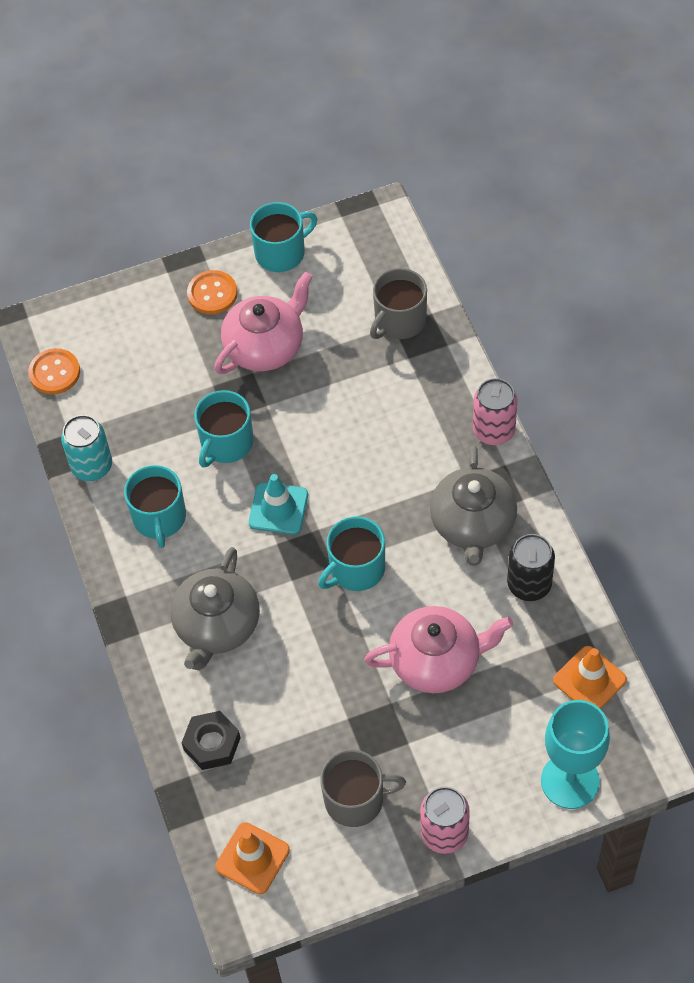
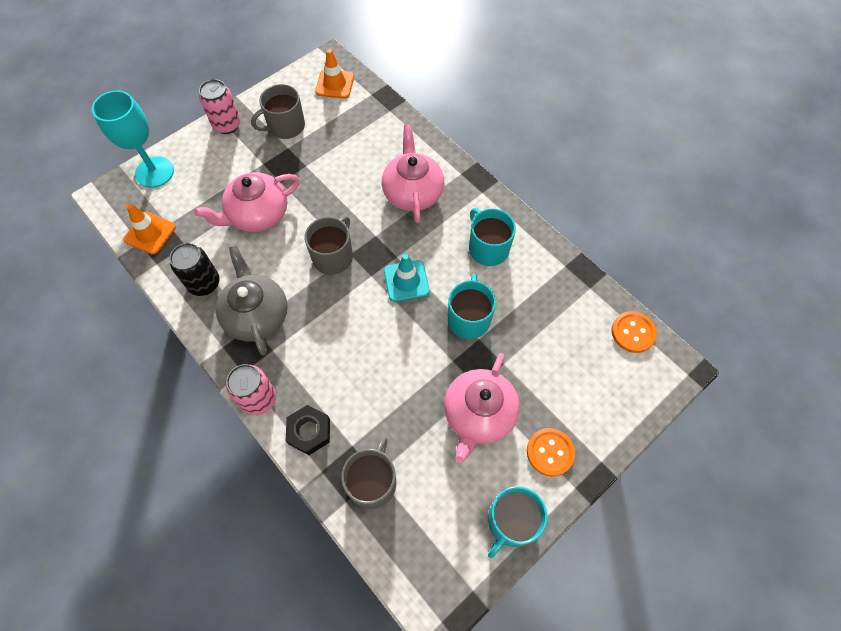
camera: 155 degrees right, 5 degrees up
turquoise can [61,415,112,481] -> none
grey teapot [171,547,260,670] -> pink teapot [382,124,444,223]
black nut [182,711,240,770] -> black nut moved to [286,405,330,455]
turquoise mug [318,517,385,591] -> grey mug [304,216,353,275]

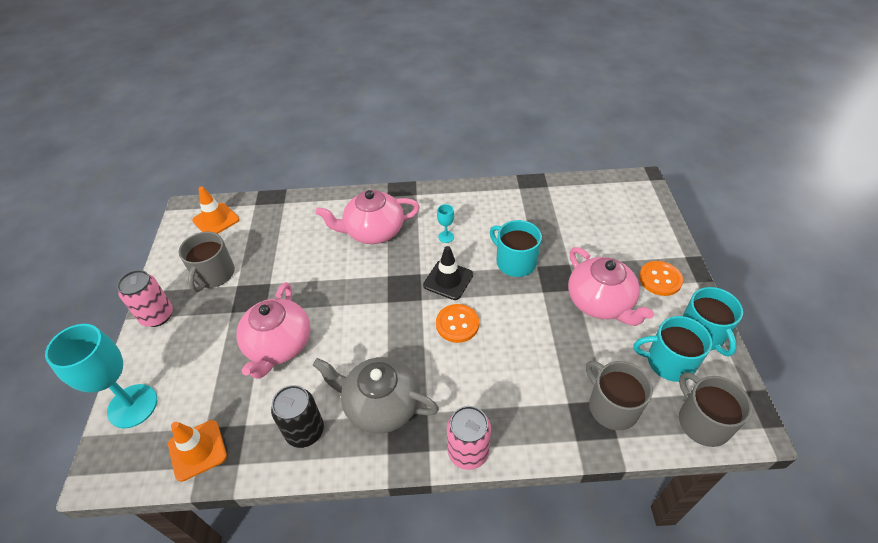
camera: 50 degrees left, 15 degrees down
black nut [286,405,330,455] -> none
grey mug [304,216,353,275] -> grey mug moved to [679,372,752,447]
pink teapot [382,124,444,223] -> pink teapot turned 45 degrees counterclockwise [316,190,420,244]
turquoise traffic cone [384,254,430,302] -> black traffic cone [423,246,473,300]
turquoise mug [469,208,516,266] -> turquoise mug moved to [634,316,712,382]
orange button [611,311,657,353] -> orange button moved to [436,304,479,343]
none -> turquoise goblet [437,204,454,243]

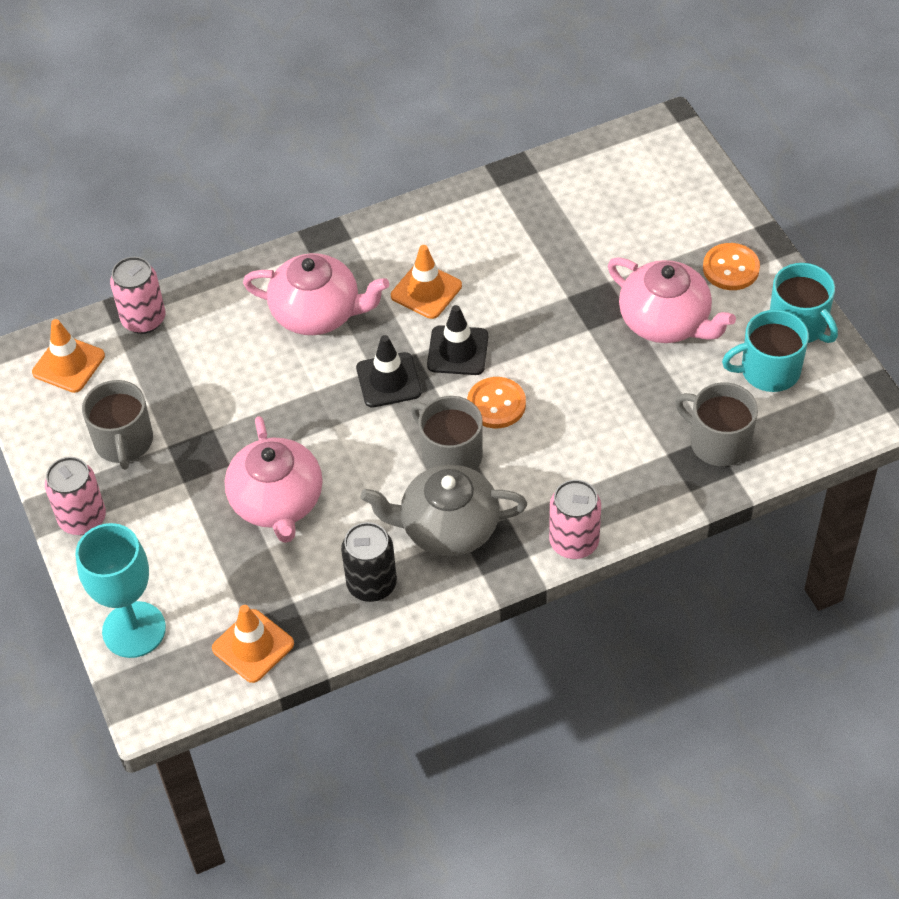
camera: 20 degrees left, 5 degrees up
pink teapot [316,190,420,244] -> pink teapot turned 135 degrees counterclockwise [243,253,389,335]
turquoise goblet [437,204,454,243] -> orange traffic cone [391,245,462,319]
turquoise mug [490,220,542,277] -> none
grey mug [679,372,752,447] -> grey mug moved to [411,396,483,470]
none -> pink can [110,257,166,334]
none -> black traffic cone [356,335,422,407]

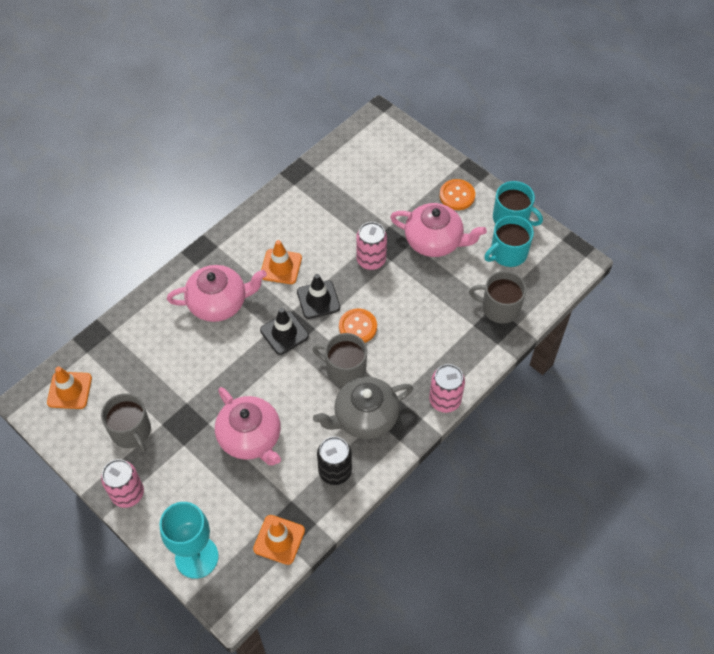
camera: 25 degrees left, 5 degrees up
pink can [110,257,166,334] -> pink can moved to [356,222,387,270]

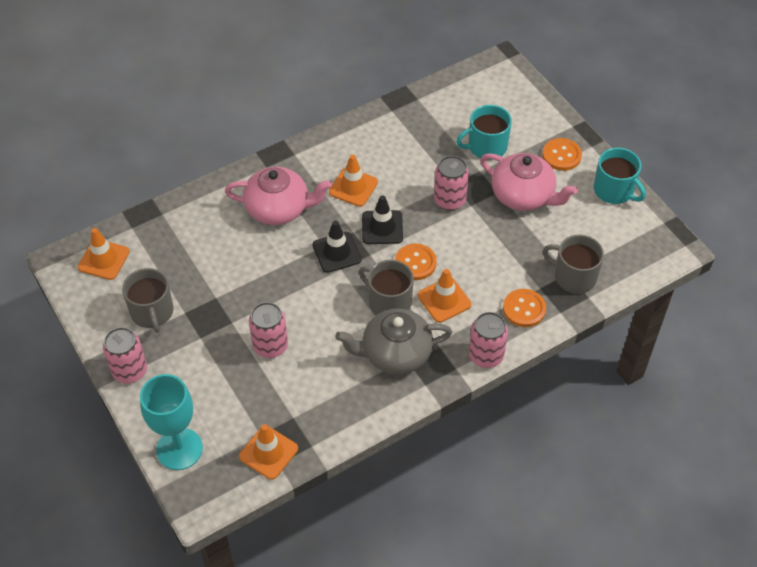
camera: 15 degrees right, 5 degrees down
pink teapot [215,387,281,465] -> pink can [249,302,288,358]
black can [317,436,352,485] -> none
turquoise mug [484,215,534,267] -> turquoise mug moved to [456,105,512,160]
none -> orange traffic cone [418,269,471,323]
none -> orange button [503,289,546,327]

